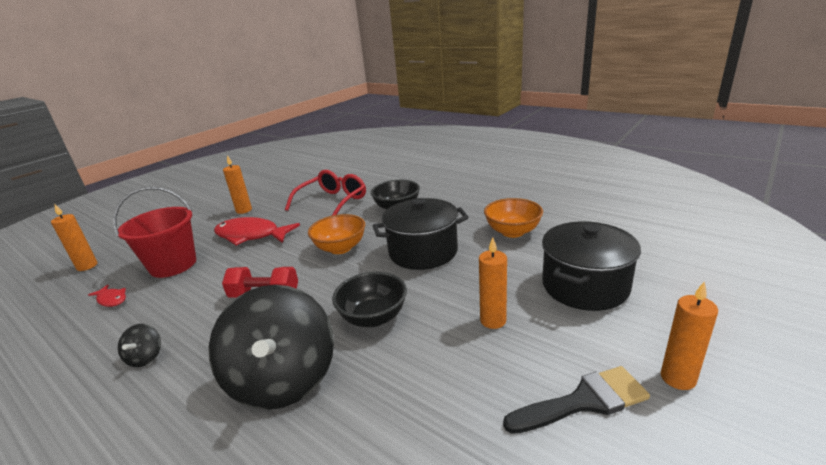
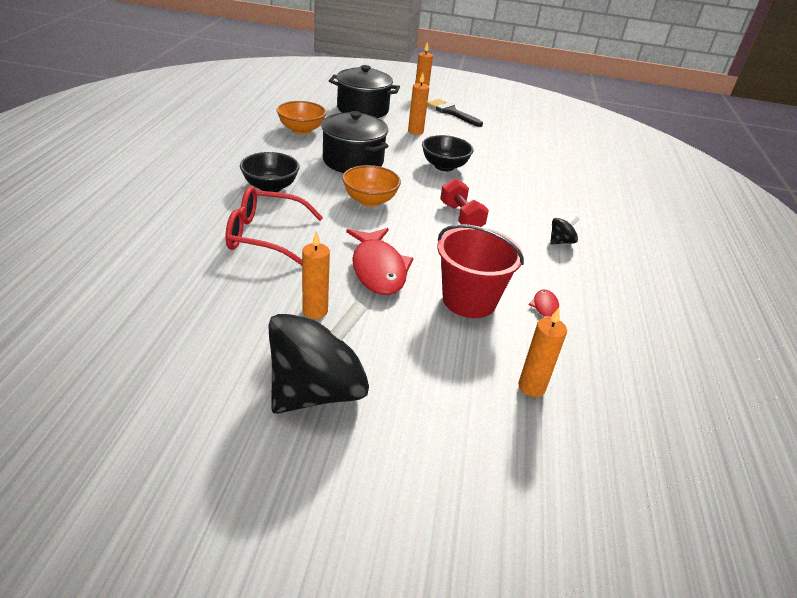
camera: 125 degrees left, 10 degrees up
black spinning top [209,285,334,410] -> black spinning top moved to [269,300,369,414]

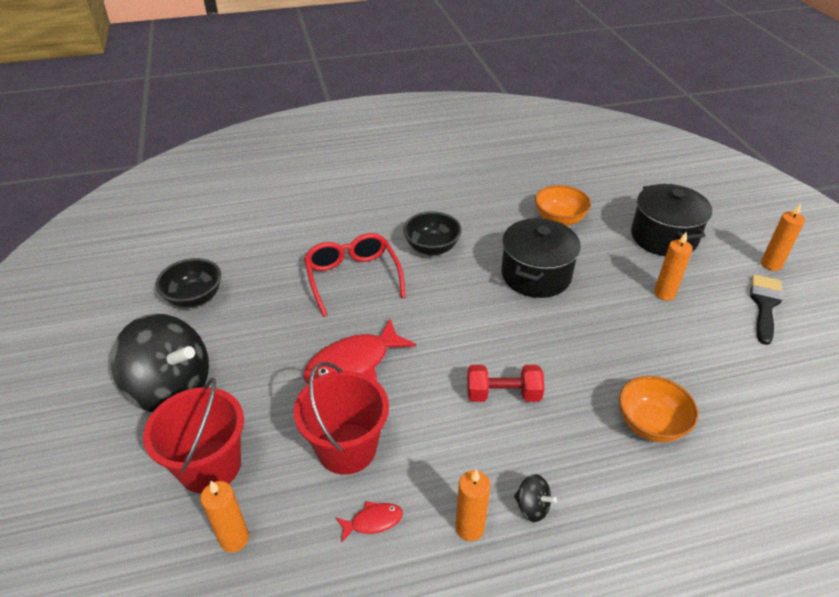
camera: 70 degrees right, 5 degrees up
orange candle [302,231,330,319] -> orange candle moved to [456,469,490,541]
orange bowl [342,165,401,207] -> orange bowl moved to [619,376,699,442]
black bowl [422,135,474,171] -> black bowl moved to [156,258,221,308]
red dumbbell [440,178,489,227] -> red dumbbell turned 45 degrees clockwise [467,365,544,402]
none -> red bucket [143,378,244,494]

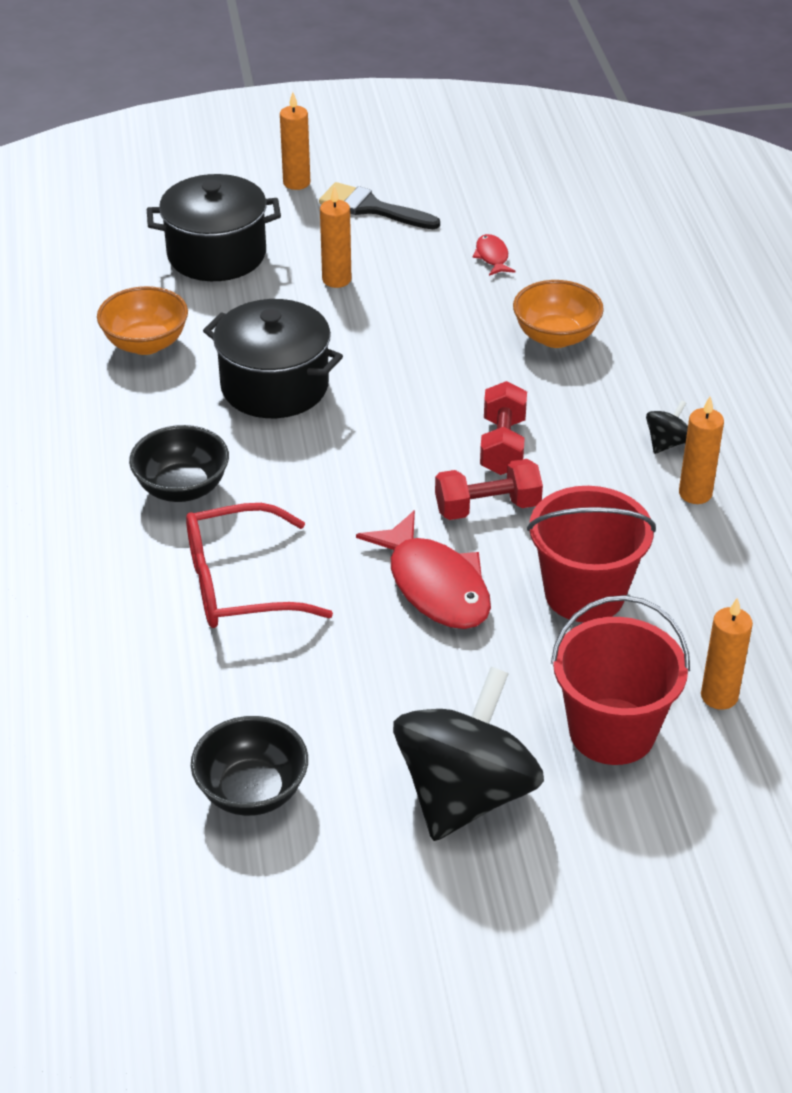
camera: 85 degrees left, 0 degrees up
red fish [335,501,403,543] -> red fish moved to [472,234,516,276]
none -> red dumbbell [435,459,543,520]

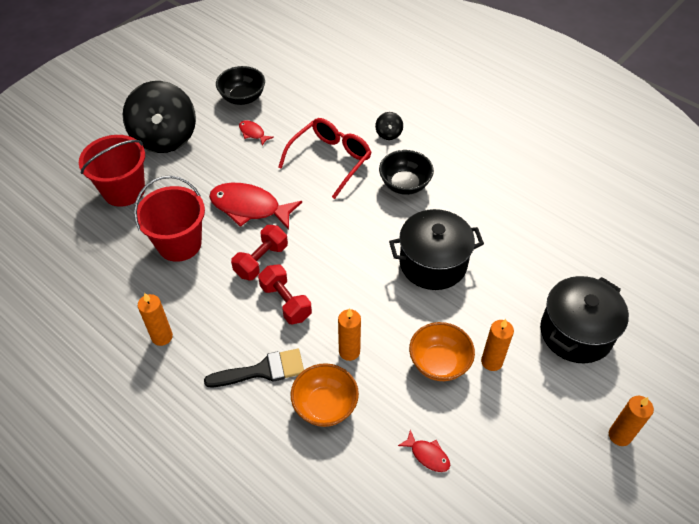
camera: 140 degrees right, 10 degrees up
orange bowl [97,286,188,355] -> orange bowl moved to [409,322,475,381]
black brush [319,182,440,229] -> black brush moved to [204,349,304,387]
black spinning top [646,400,688,454] -> black spinning top moved to [375,112,403,140]
orange candle [701,597,753,710] -> orange candle moved to [338,308,361,361]
none -> red fish [239,120,274,146]

